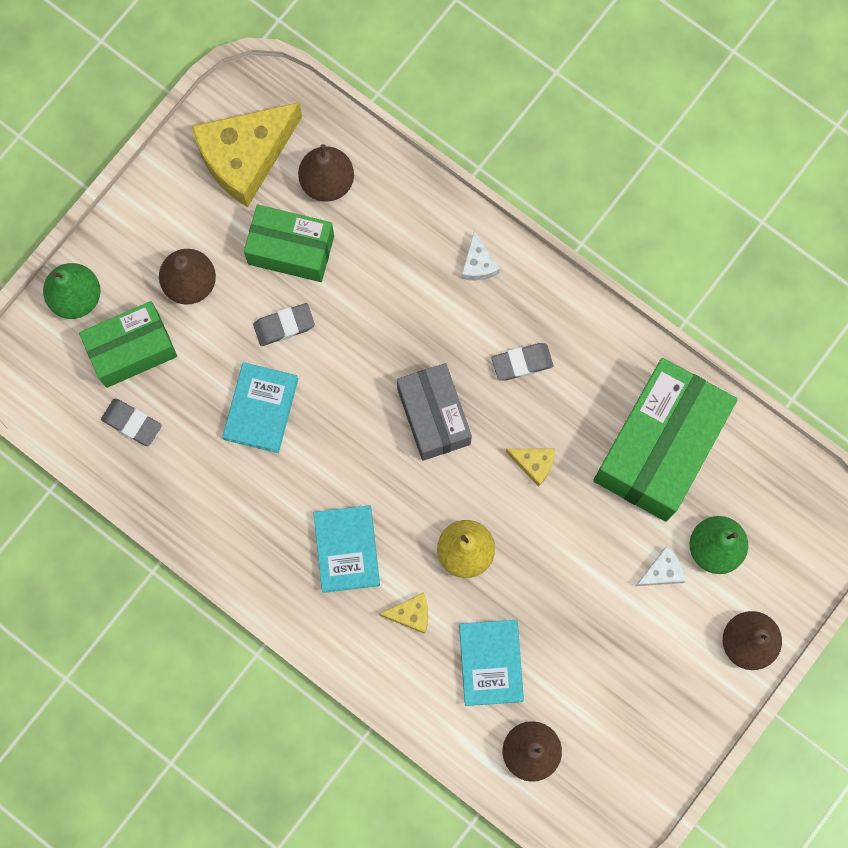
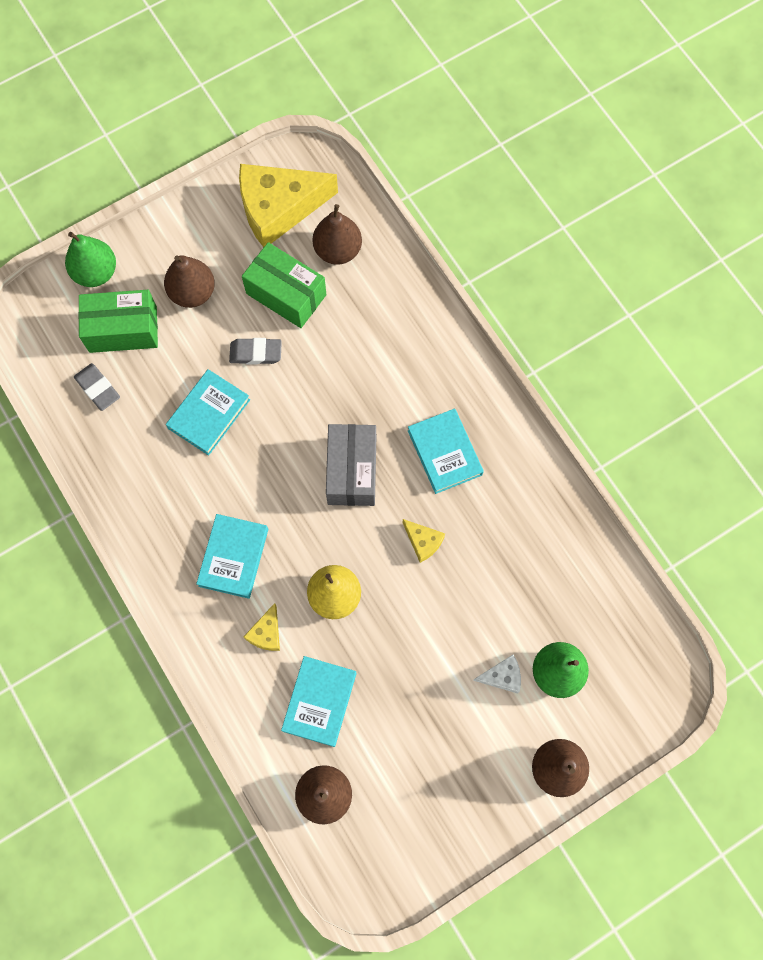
camera: 20 degrees right, 5 degrees down
yellow cheese [379,592,428,634] -> yellow cheese turned 90 degrees clockwise [244,603,280,651]
white cheese [461,230,500,280] -> none
grey eraser [491,343,553,381] -> turquoise book [408,408,484,494]
green box [593,358,738,522] -> none

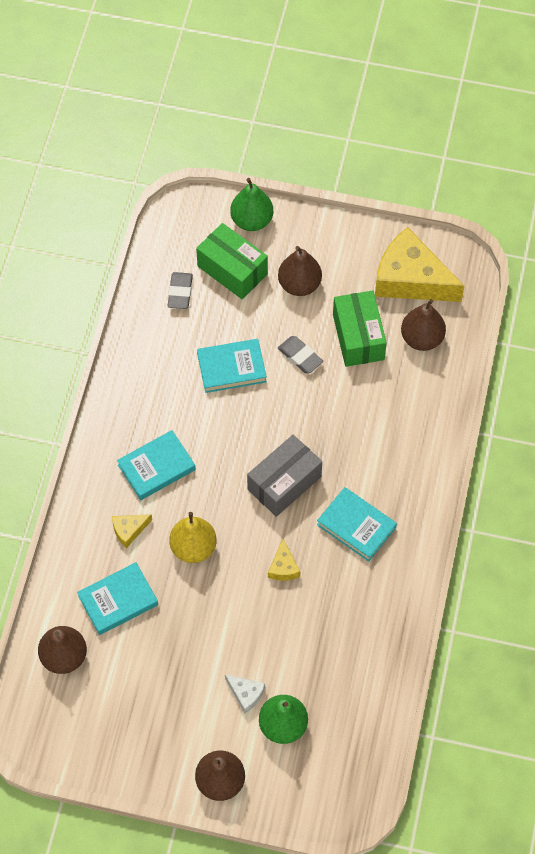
camera: 45 degrees right, 10 degrees down
turquoise book [408,408,484,494] -> turquoise book turned 75 degrees counterclockwise [317,487,397,562]

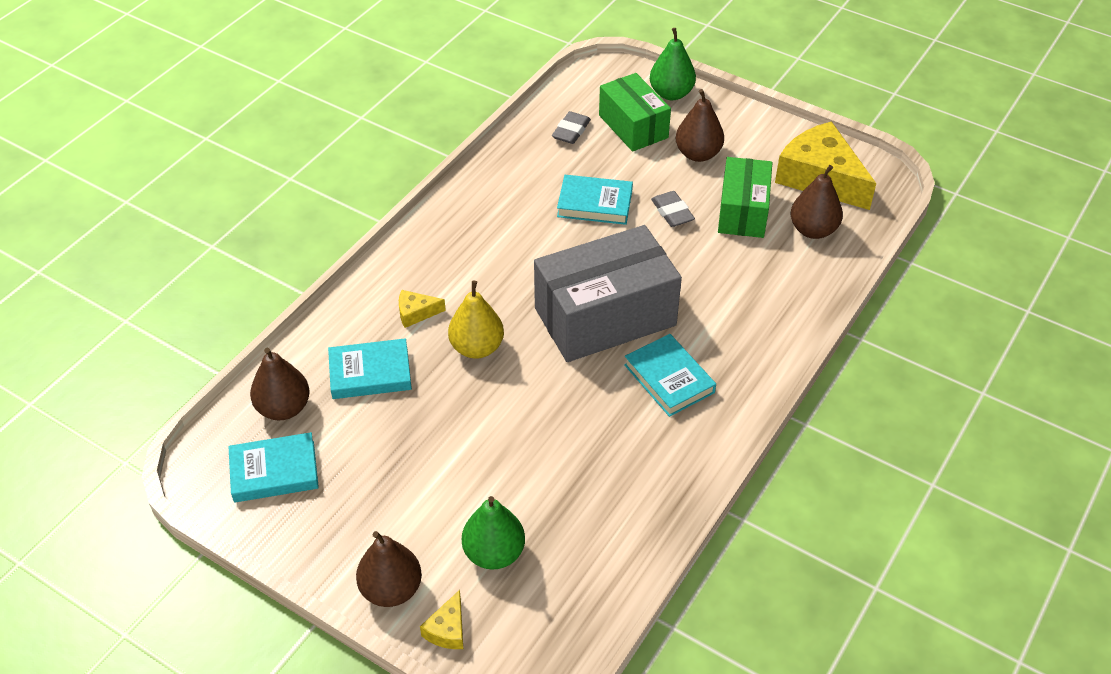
camera: 20 degrees right, 15 degrees down
turquoise book [117,430,196,500] -> turquoise book moved to [228,432,319,503]
white cheese [225,674,265,713] -> none
grey box [247,435,322,517] -> grey box [534,225,682,362], size x1.62
yellow cheese [268,539,300,580] -> yellow cheese moved to [420,590,463,649]

